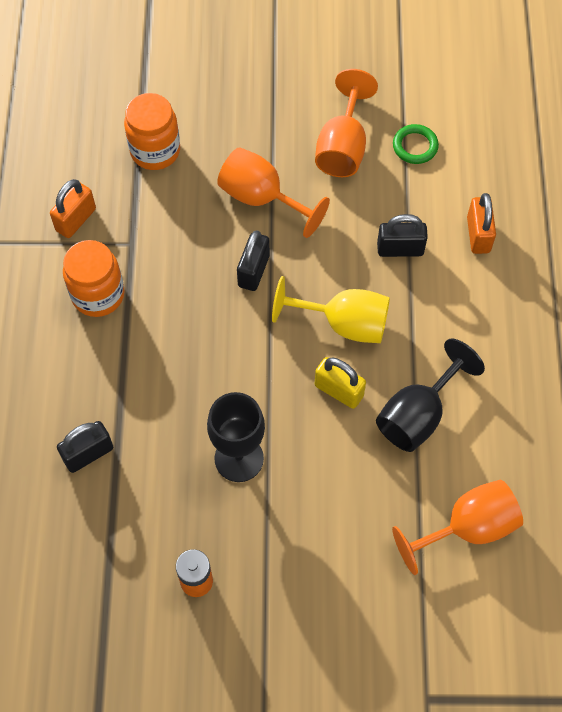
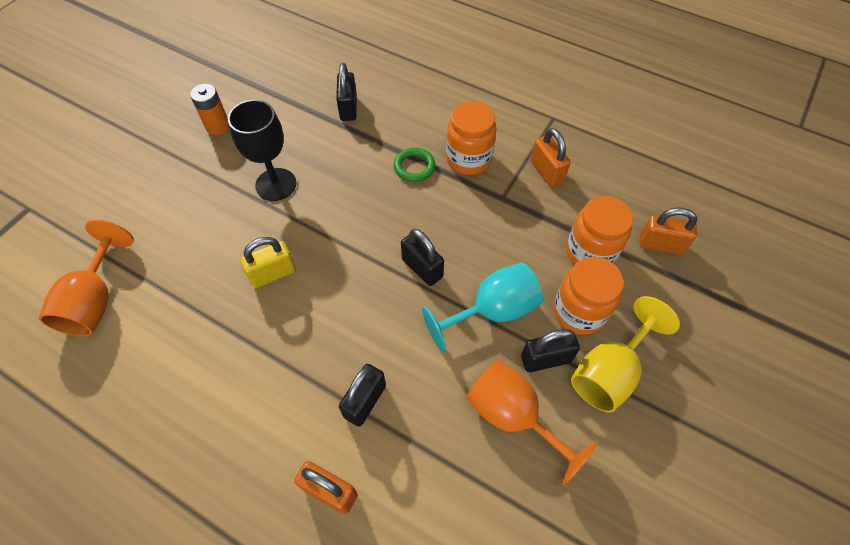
camera: 120 degrees right, 5 degrees down
orange goblet [217,147,330,238] -> turquoise goblet [422,262,543,352]
yellow goblet [272,276,390,343] -> yellow goblet moved to [571,296,680,412]
black goblet [376,339,485,452] -> none
green ring [393,124,439,164] -> green ring moved to [394,148,436,182]
none -> black padlock [521,329,580,372]
none -> orange jar [553,257,624,335]
none -> orange padlock [639,207,697,255]

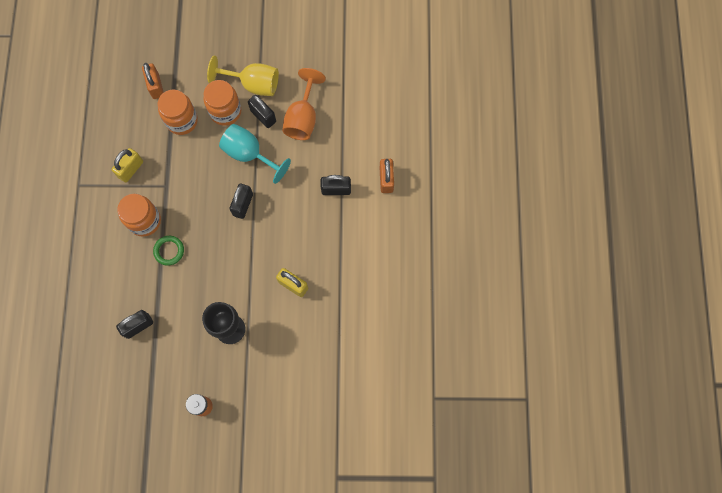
camera: 120 degrees left, 15 degrees up
orange goblet [39,220,134,336] -> none
orange padlock [531,128,570,187] -> yellow padlock [112,148,143,183]

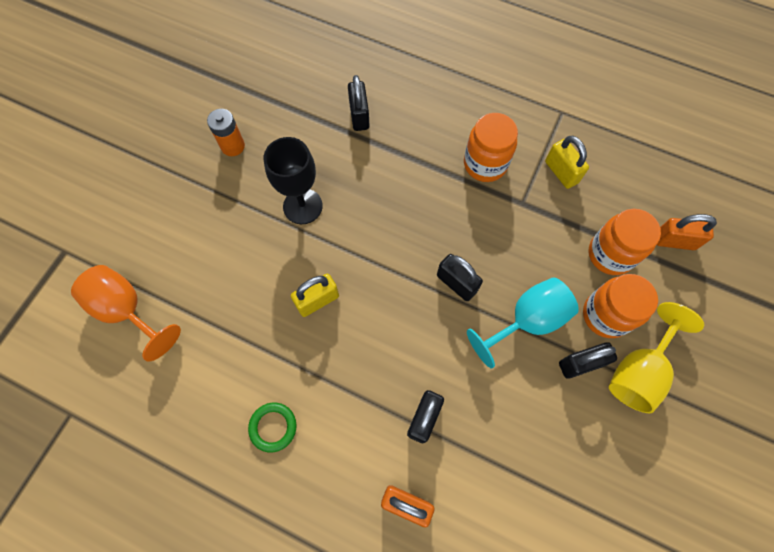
camera: 115 degrees right, 5 degrees down
green ring [153,236,184,266] -> green ring moved to [248,403,297,452]
orange goblet [282,68,326,140] -> orange goblet moved to [71,265,181,362]

